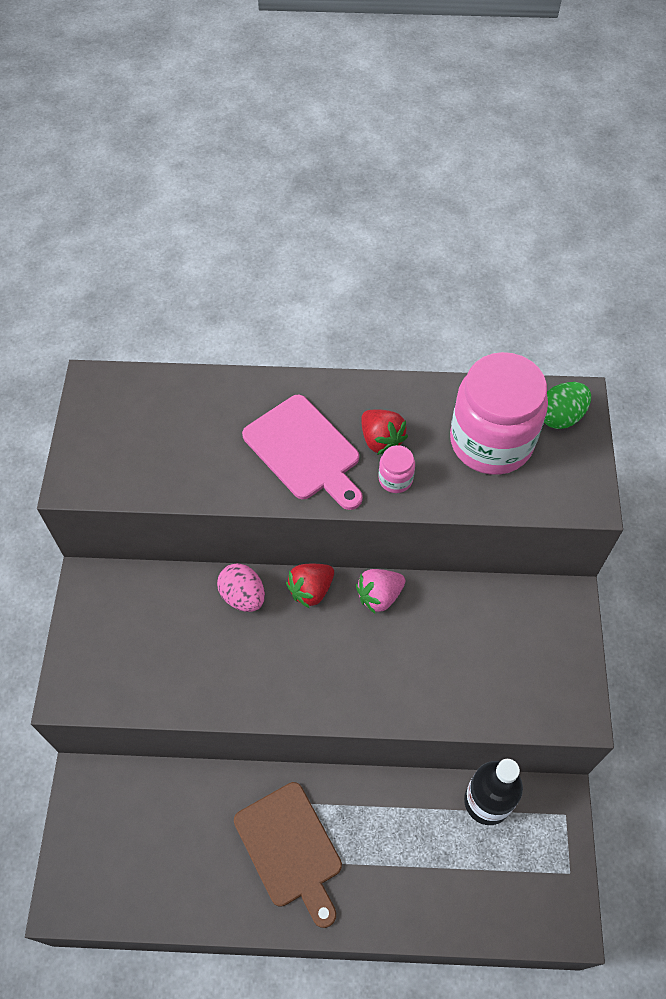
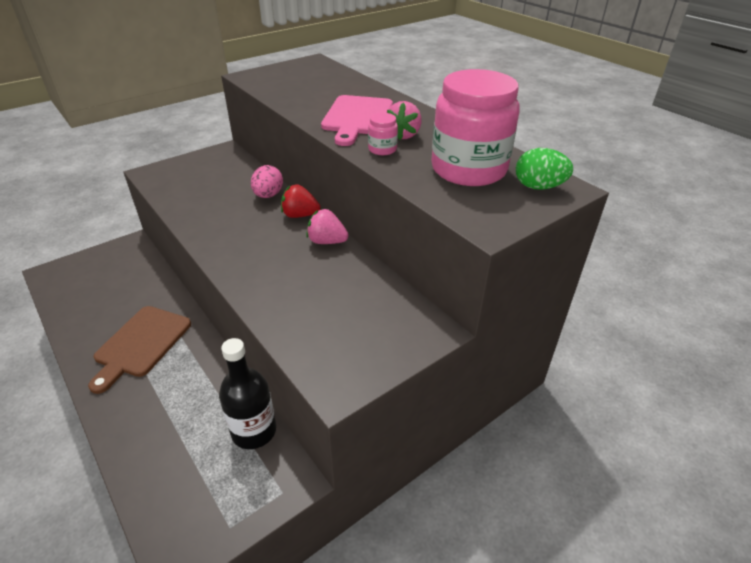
camera: 50 degrees right, 20 degrees down
red strawberry [361,409,408,455] -> pink strawberry [387,101,422,140]

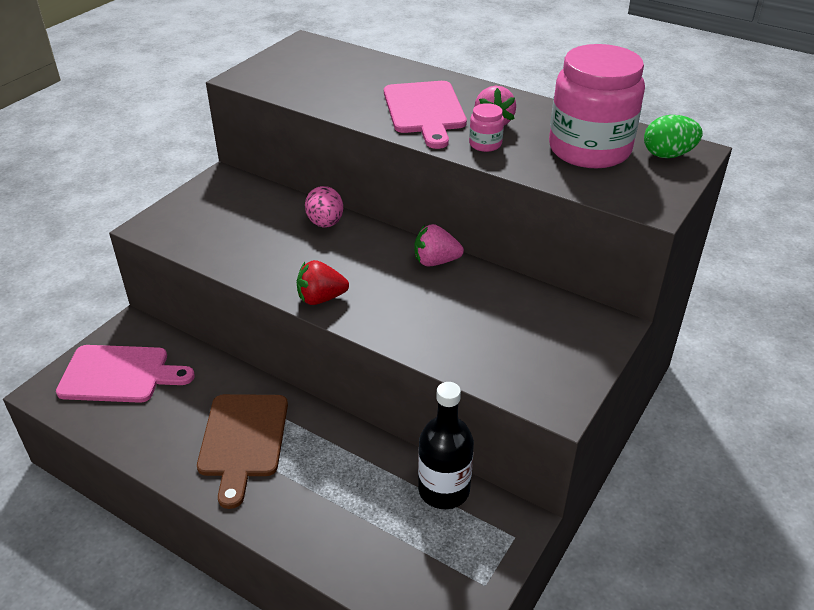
camera: 20 degrees left, 0 degrees up
red strawberry [281,184,321,218] -> red strawberry moved to [297,260,349,305]
none -> pink cutting board [56,345,195,403]

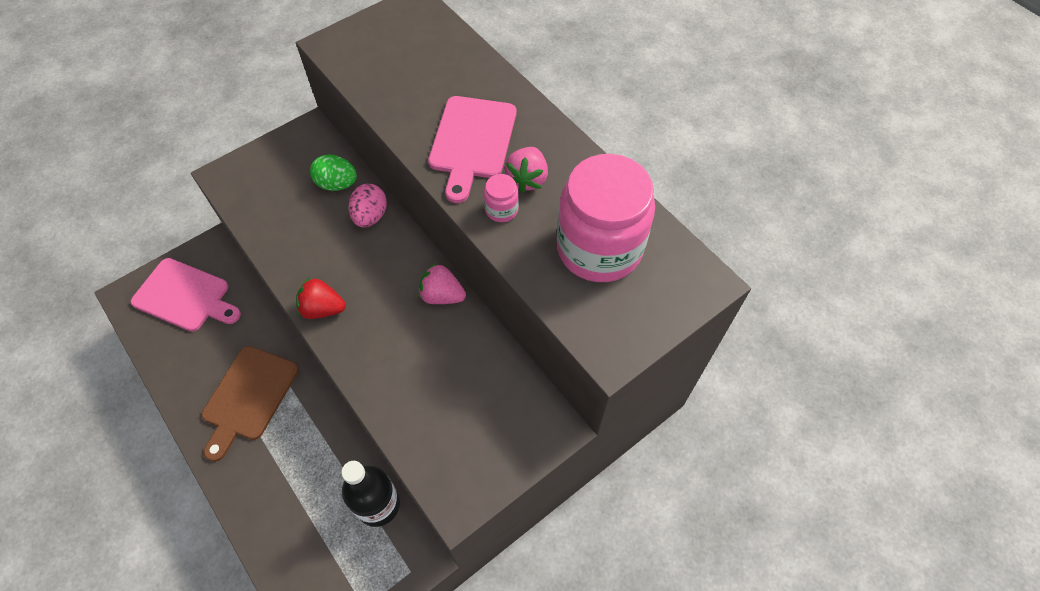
camera: 20 degrees right, 20 degrees up
green egg [644,115,703,158] -> green egg moved to [310,154,357,191]

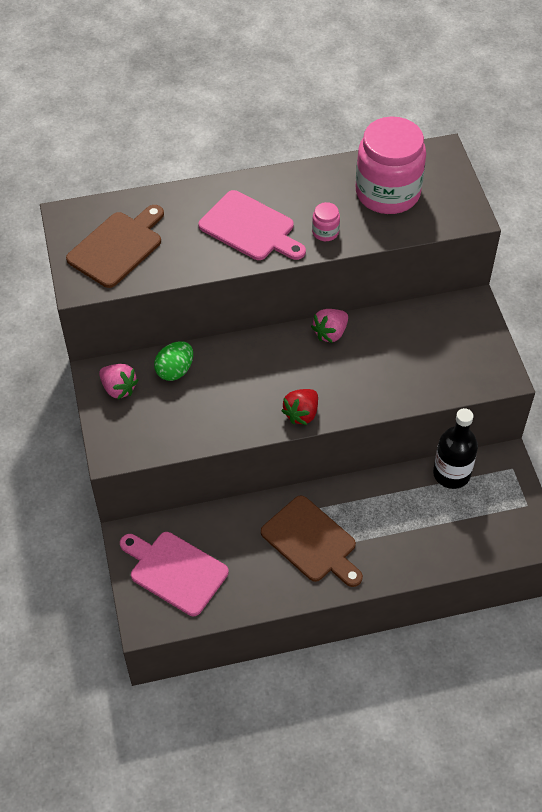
camera: 65 degrees left, 5 degrees down
pink cutting board [131,258,241,332] -> pink cutting board turned 105 degrees counterclockwise [120,532,229,616]
pink egg [348,184,387,228] -> none
pink strawberry [505,147,548,193] -> pink strawberry moved to [99,364,139,399]
none -> brown cutting board [66,205,164,288]

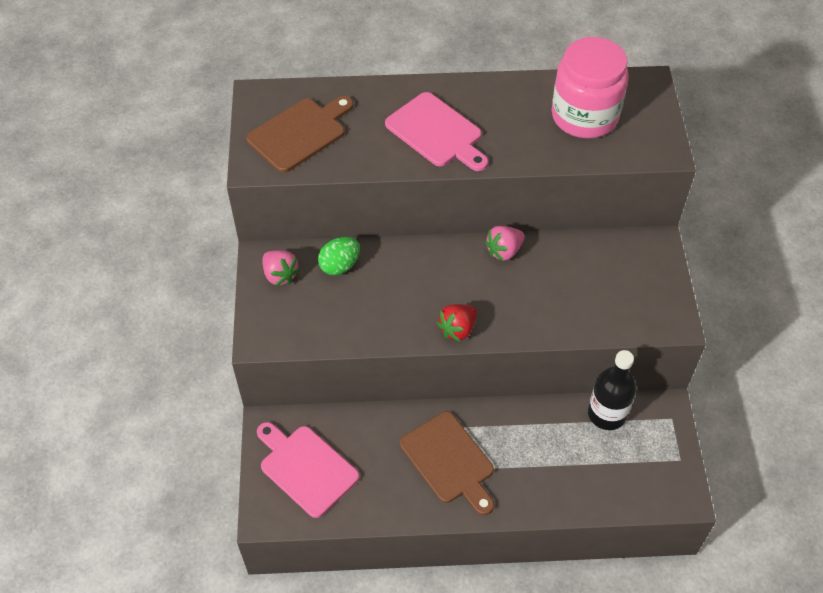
camera: 10 degrees right, 0 degrees up
pink jar [312,202,340,241] -> none

